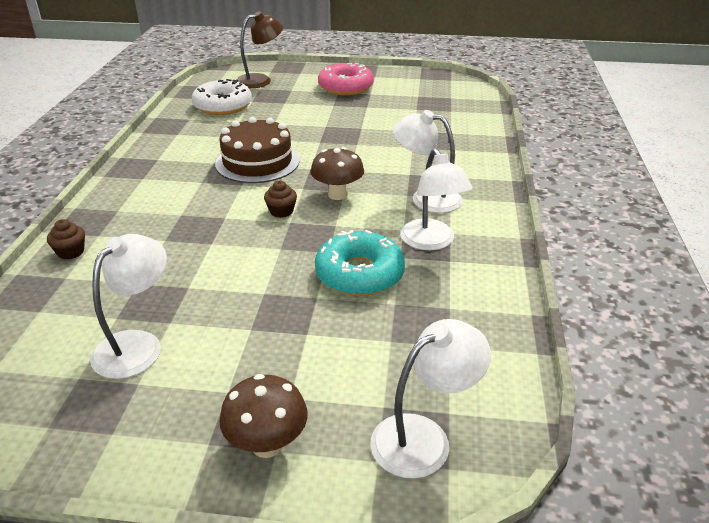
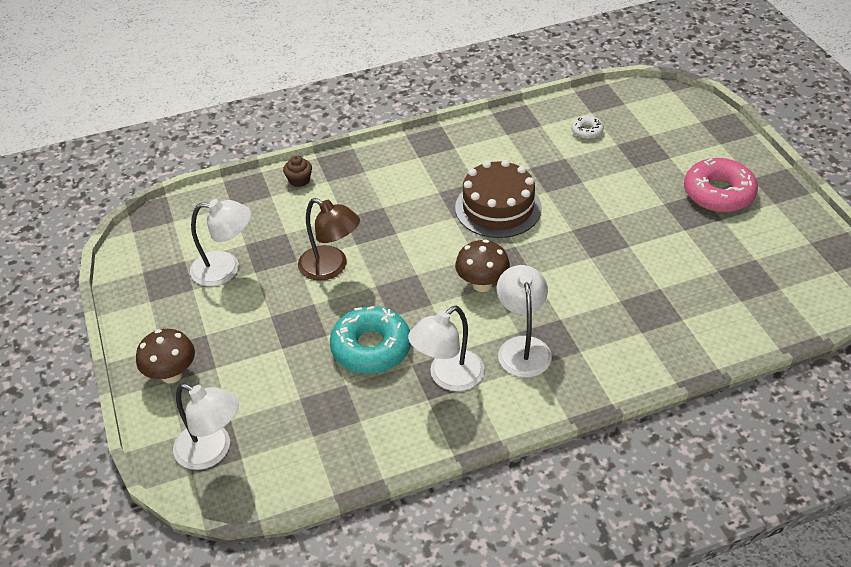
camera: 65 degrees right, 10 degrees up
white donut [192,79,252,115] -> white donut [571,116,604,139], size x0.48
brown lamp [236,11,283,88] -> brown lamp moved to [298,198,360,281]
brown cupcake [264,180,297,218] -> none

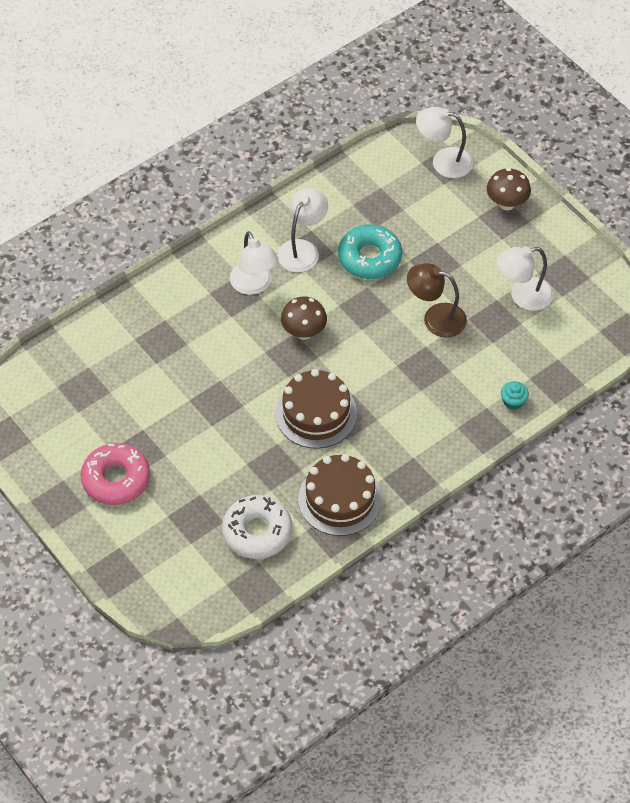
camera: 160 degrees right, 10 degrees up
brown cupcake [283,155,312,187] -> turquoise cupcake [501,381,529,410]
white donut [571,116,604,139] -> white donut [222,495,292,559], size x2.08
none -> brown cake [298,454,382,536]

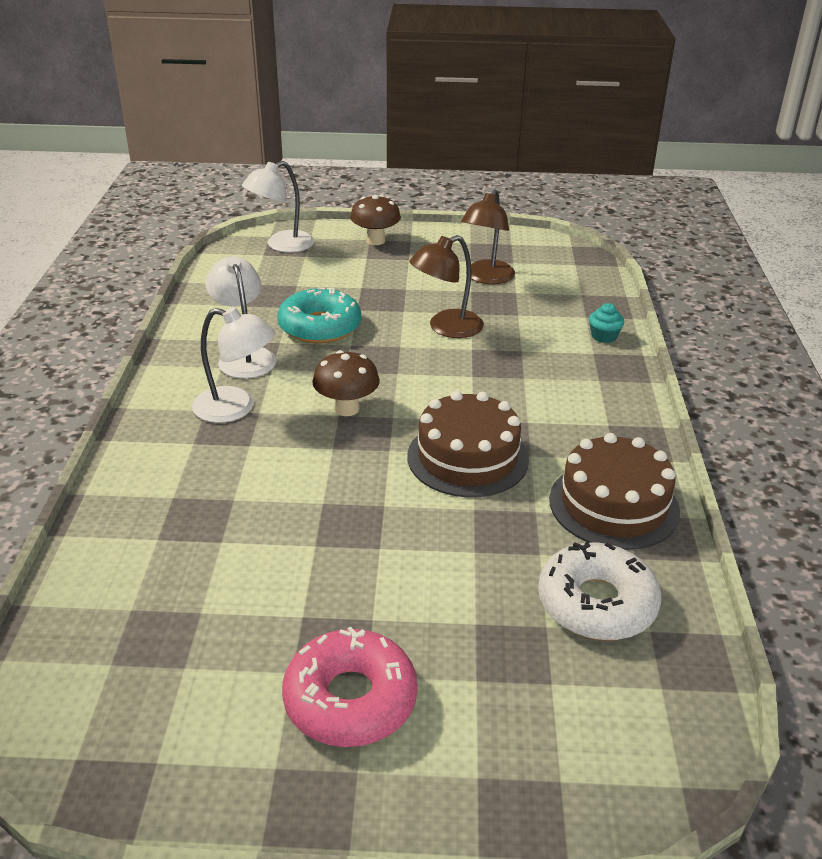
camera: 50 degrees left, 20 degrees down
white lamp [497,246,554,311] -> brown lamp [461,189,515,284]

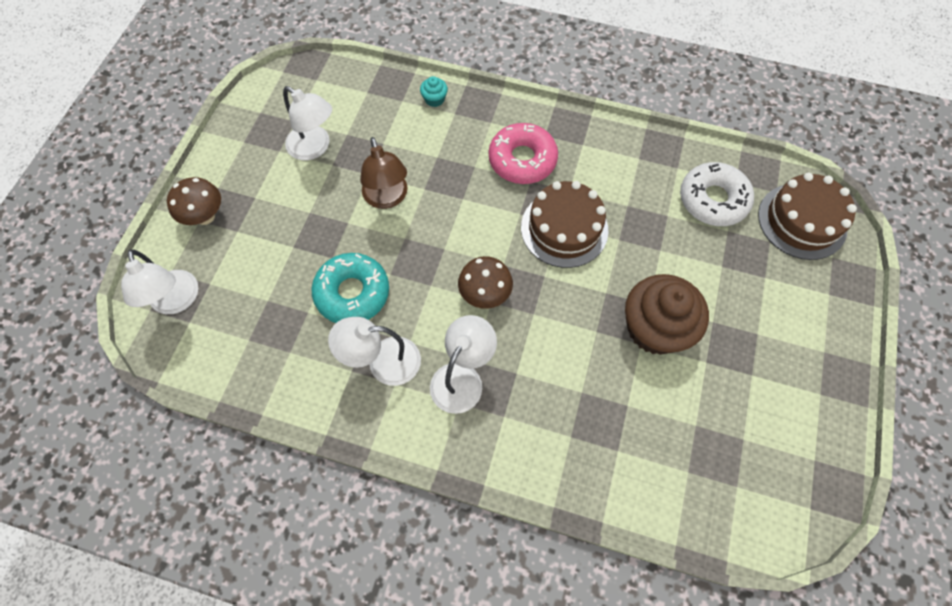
camera: 75 degrees left, 30 degrees up
pink donut [282,627,418,747] -> pink donut moved to [489,123,558,184]
brown lamp [461,189,515,284] -> white lamp [283,86,332,160]
brown cake [549,433,680,550] -> brown cake moved to [758,173,857,260]
none -> brown cupcake [625,274,709,355]

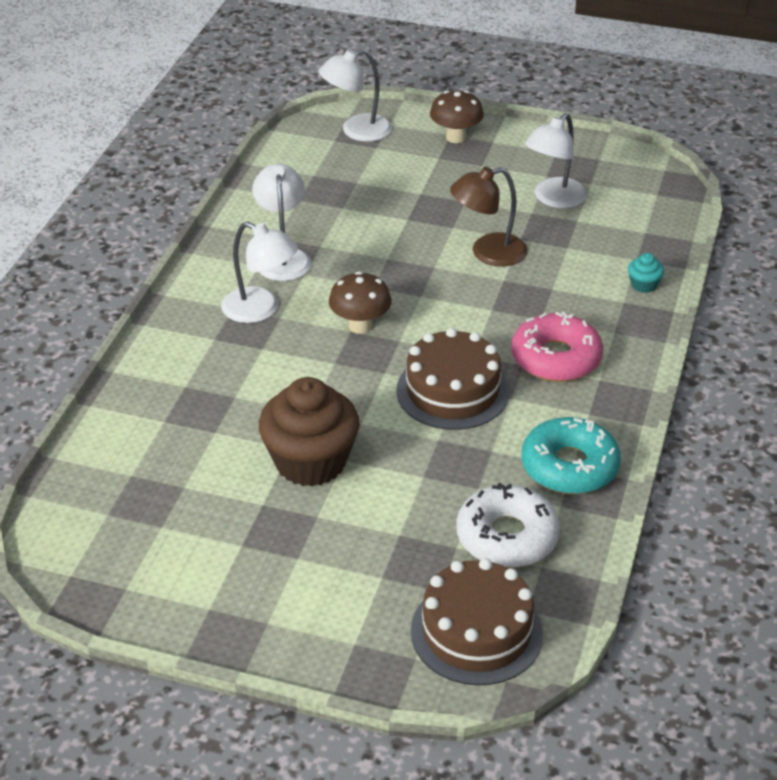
camera: 90 degrees right, 25 degrees down
turquoise donut [311,253,389,323] -> turquoise donut moved to [522,417,621,494]

